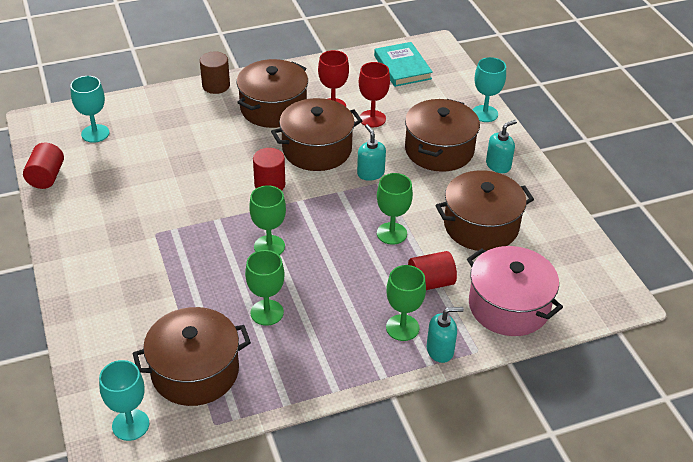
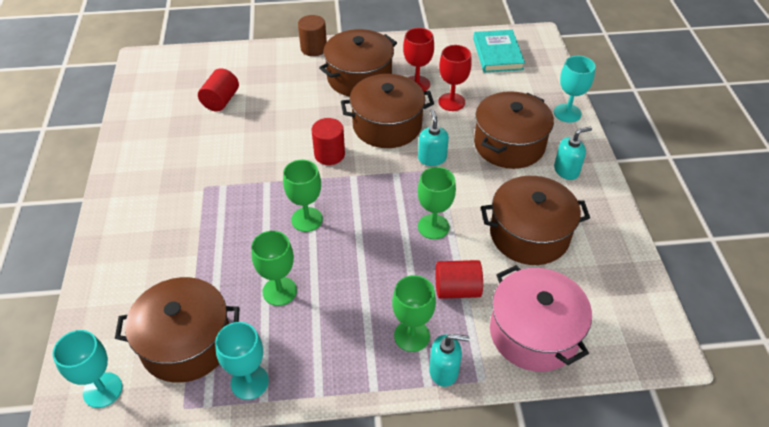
camera: 15 degrees right, 5 degrees up
red cylinder [23,143,64,189] -> red cylinder moved to [198,68,239,112]
turquoise goblet [70,76,109,143] -> turquoise goblet moved to [215,322,269,400]

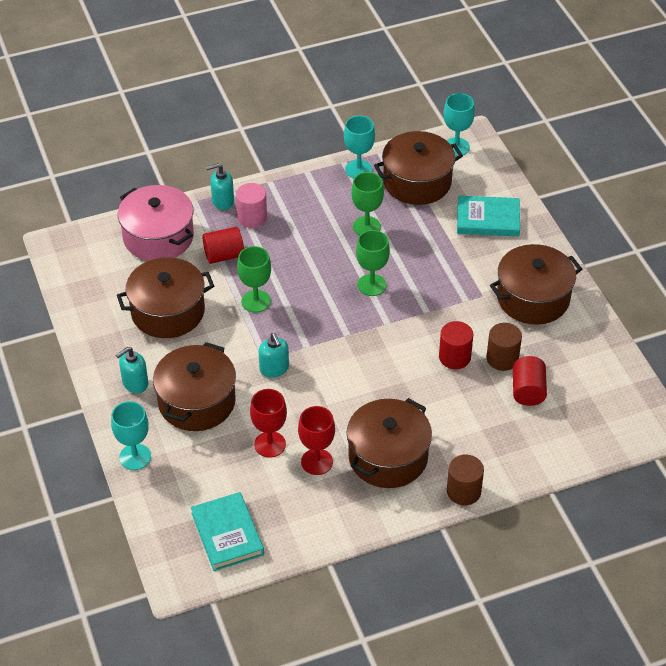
camera: 165 degrees right, 0 degrees up
red cylinder [312,118,345,165] -> red cylinder moved to [439,321,473,369]
brown pot [341,74,434,148] -> brown pot moved to [490,244,582,325]
green goblet [392,275,436,352] -> pink cylinder [236,183,267,228]
none -> turquoise book [457,196,520,237]
none -> brown cylinder [486,323,522,371]

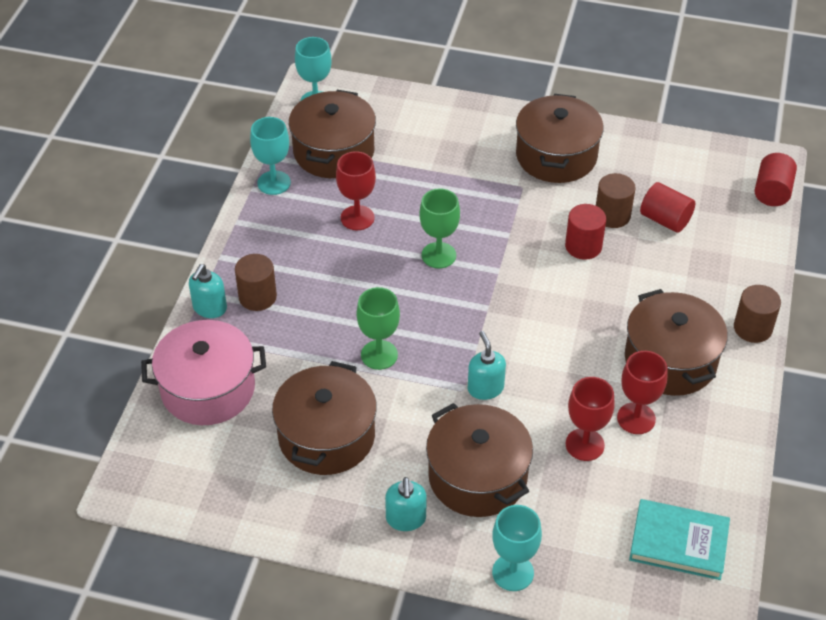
camera: 55 degrees left, 0 degrees up
red cylinder [202,227,244,264] -> red cylinder moved to [755,153,797,206]
pink cylinder [236,183,267,228] -> brown cylinder [235,254,277,311]
turquoise soap dispenser [259,333,289,378] -> turquoise soap dispenser turned 120 degrees counterclockwise [468,331,506,400]
green goblet [351,172,384,236] -> red goblet [336,151,376,230]
turquoise book [457,196,520,237] -> none

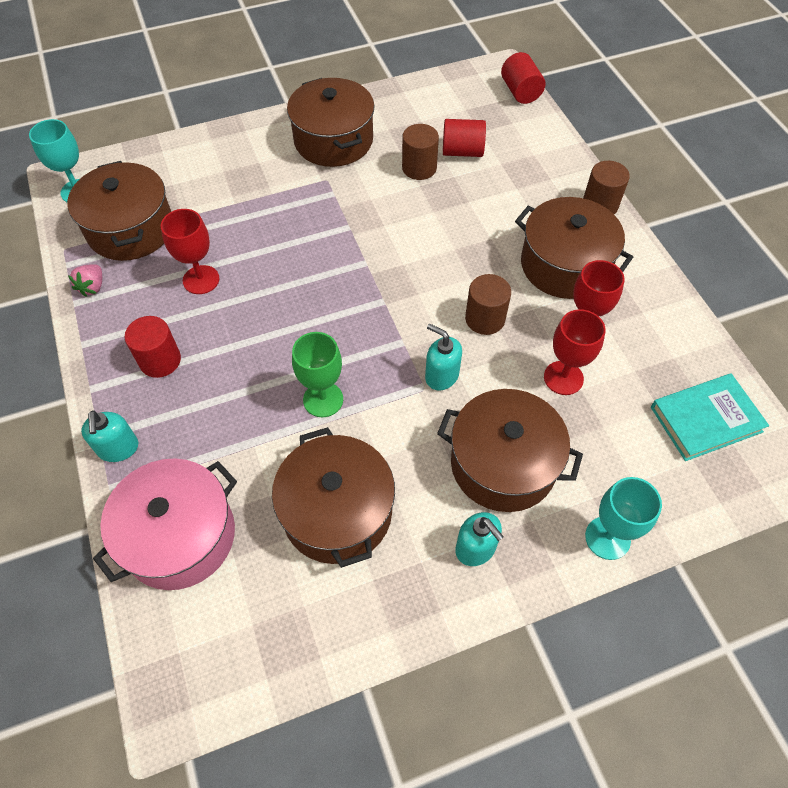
camera: 35 degrees left, 10 degrees up
brown cylinder [235,254,277,311] -> brown cylinder moved to [465,274,511,335]
turquoise goblet [250,117,291,195] -> pink strawberry [68,264,102,297]
green goblet [419,188,460,268] -> none
red cylinder [565,204,606,260] -> red cylinder moved to [124,316,181,378]

